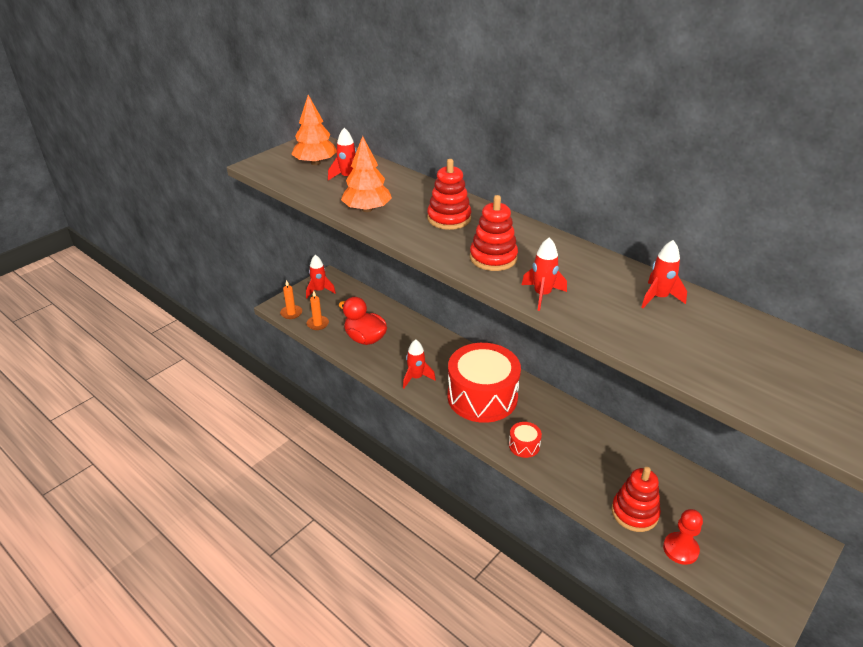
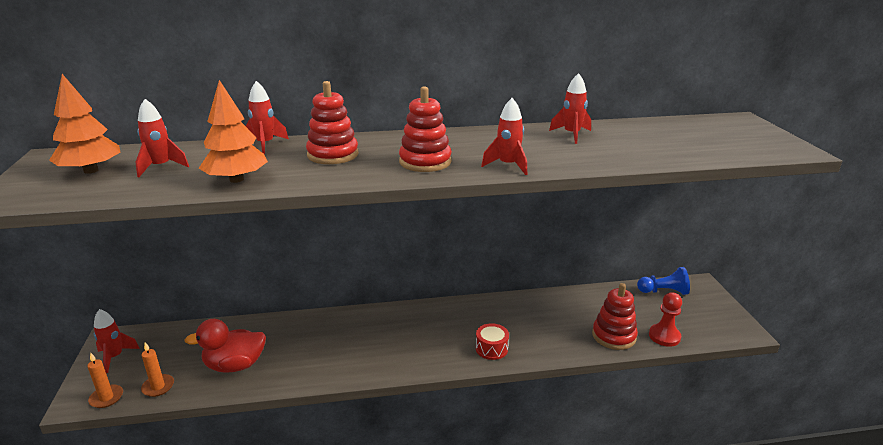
camera: 50 degrees left, 10 degrees down
red rocket [403,339,436,388] -> red rocket moved to [246,81,289,154]
red drum [448,343,521,423] -> none
none -> blue pawn [637,267,690,295]

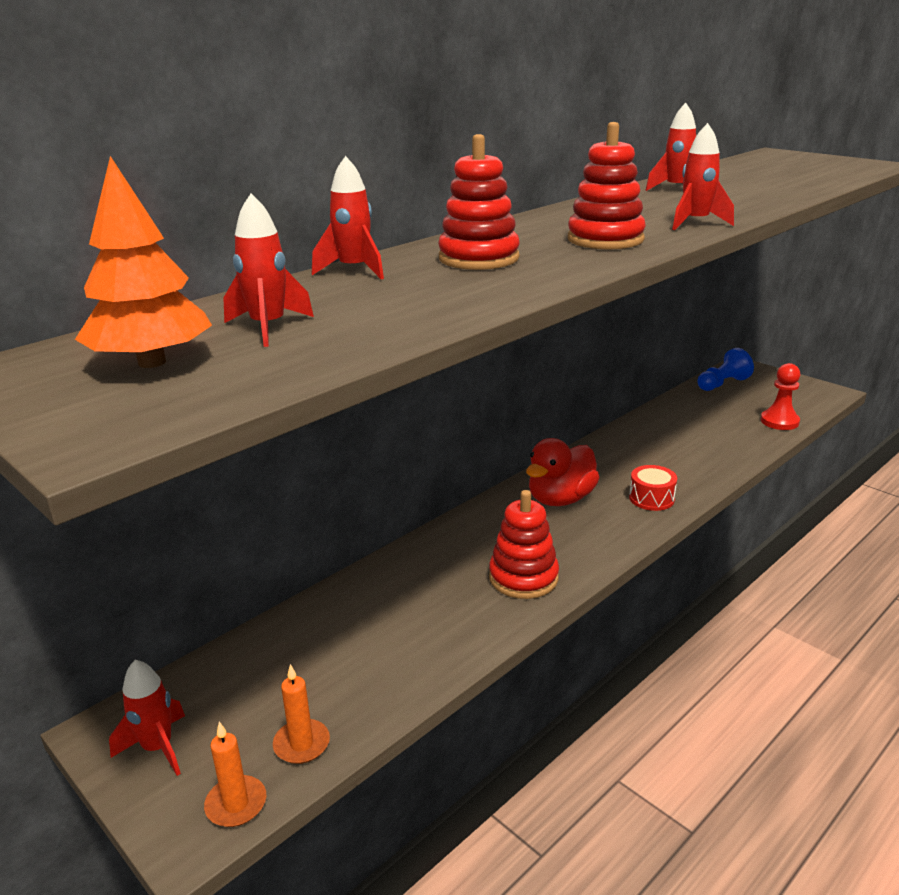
camera: 35 degrees left, 0 degrees up
red duck [184,319,266,373] -> red duck moved to [526,438,600,506]
orange tree [199,80,268,183] -> none
red stacking toy [592,283,638,350] -> red stacking toy moved to [489,490,559,599]

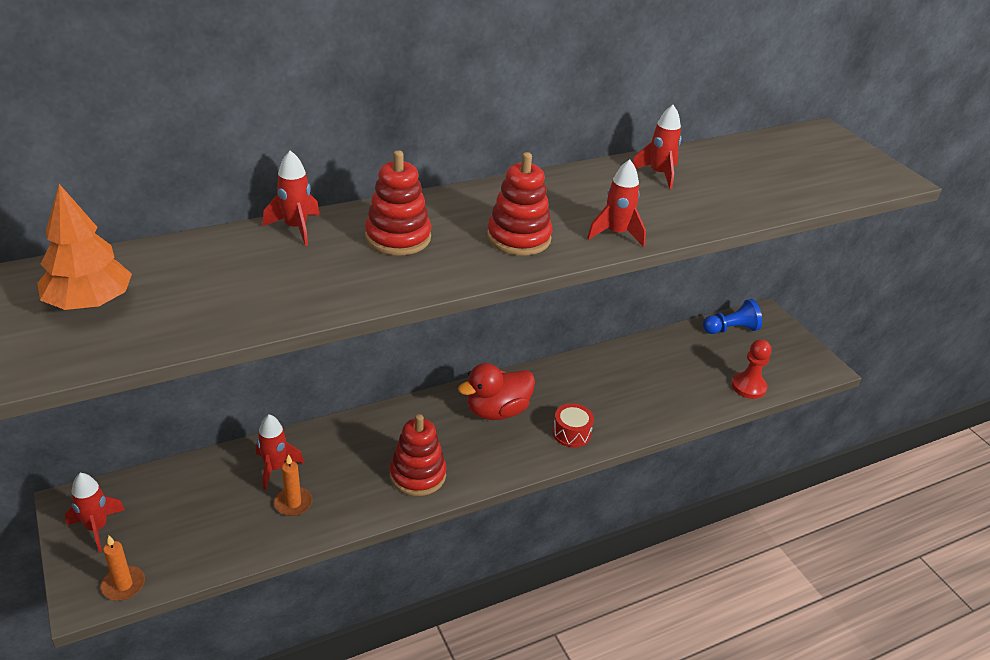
camera: 15 degrees right, 10 degrees up
red rocket [223,193,314,347] -> red rocket moved to [256,414,305,490]
orange candle [273,664,330,764] -> orange candle moved to [274,454,313,516]

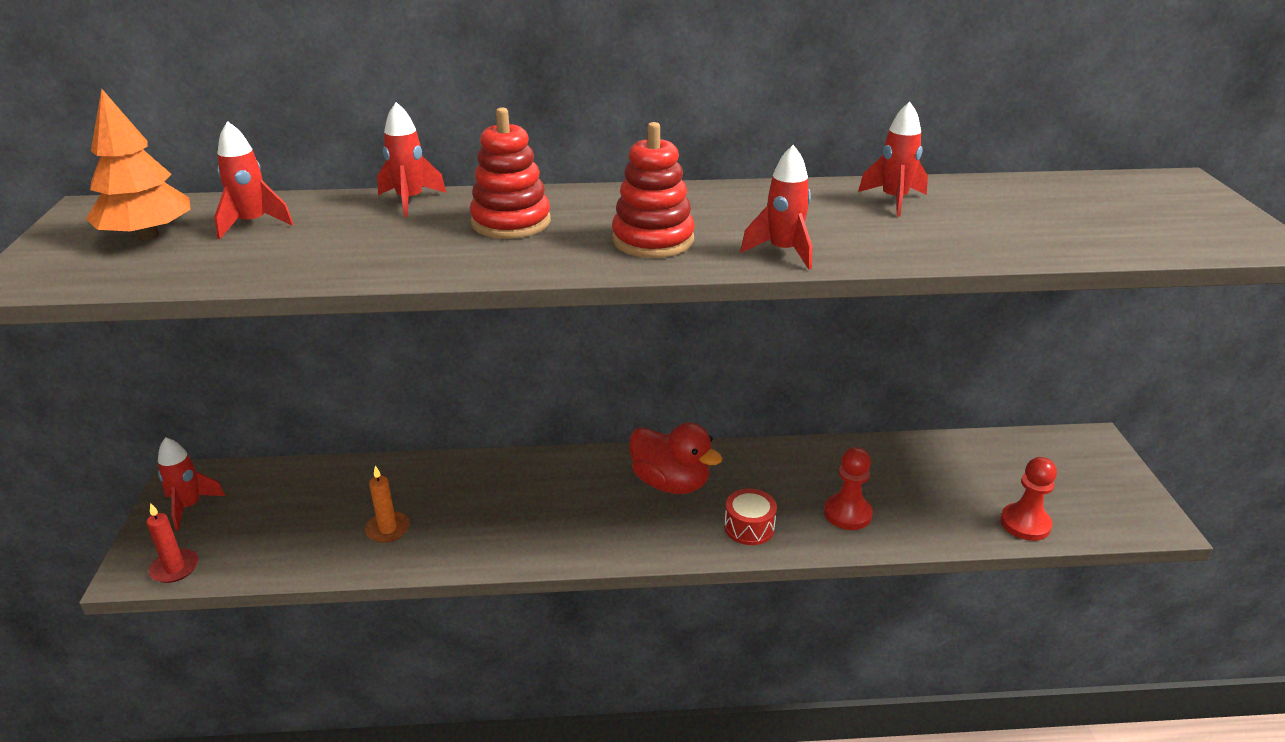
camera: 25 degrees right, 5 degrees down
orange candle [101,536,145,601] -> red candle [146,503,199,583]
red rocket [256,414,305,490] -> red rocket moved to [214,121,293,239]
red stacking toy [390,414,447,496] -> none
red duck [458,363,535,420] -> red duck turned 135 degrees counterclockwise [629,422,723,494]
blue pawn [703,299,762,334] -> none
none -> red pawn [824,447,873,530]

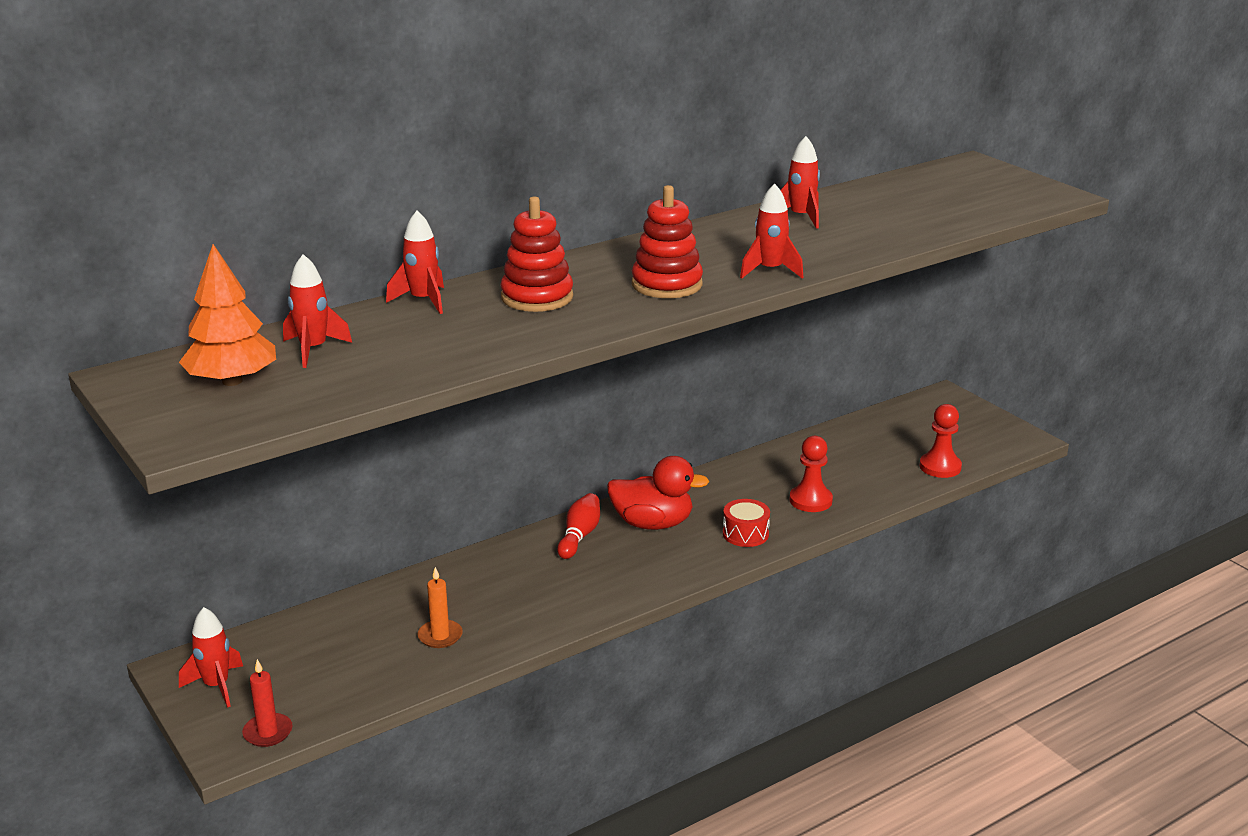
camera: 30 degrees left, 5 degrees down
none -> red bowling pin [557,493,600,559]

